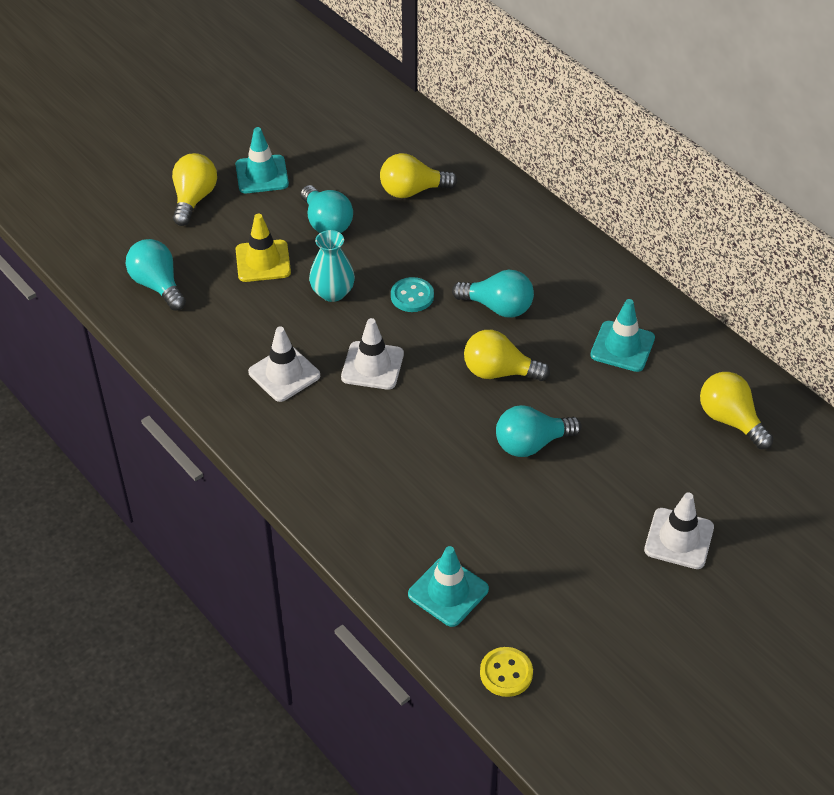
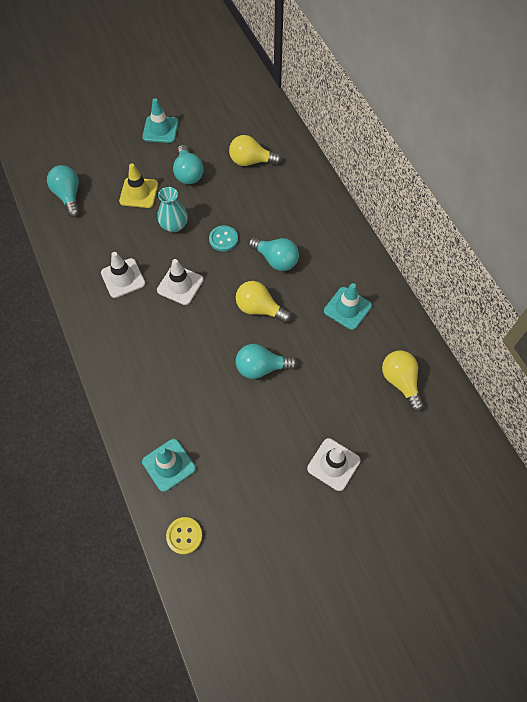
camera: 15 degrees right, 15 degrees up
yellow light bulb [172,153,217,226] -> none

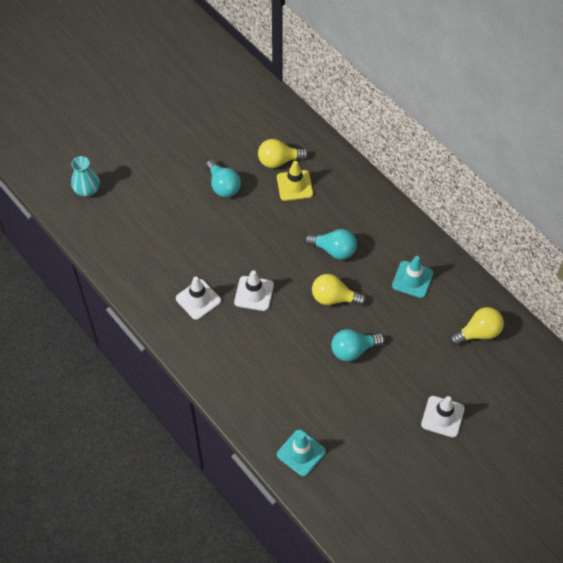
camera: 15 degrees left, 5 degrees down
turquoise light bulb [47,165,79,218] -> none
yellow traffic cone [119,164,158,208] -> yellow traffic cone moved to [277,161,313,201]
turquoise traffic cone [142,98,178,143] -> none
turquoise vase [157,187,188,232] -> turquoise vase moved to [71,156,100,197]
yellow button [166,517,202,555] -> none
turquoise button [209,226,238,252] -> none
yellow light bulb [382,351,424,411] -> yellow light bulb turned 105 degrees clockwise [450,307,504,346]

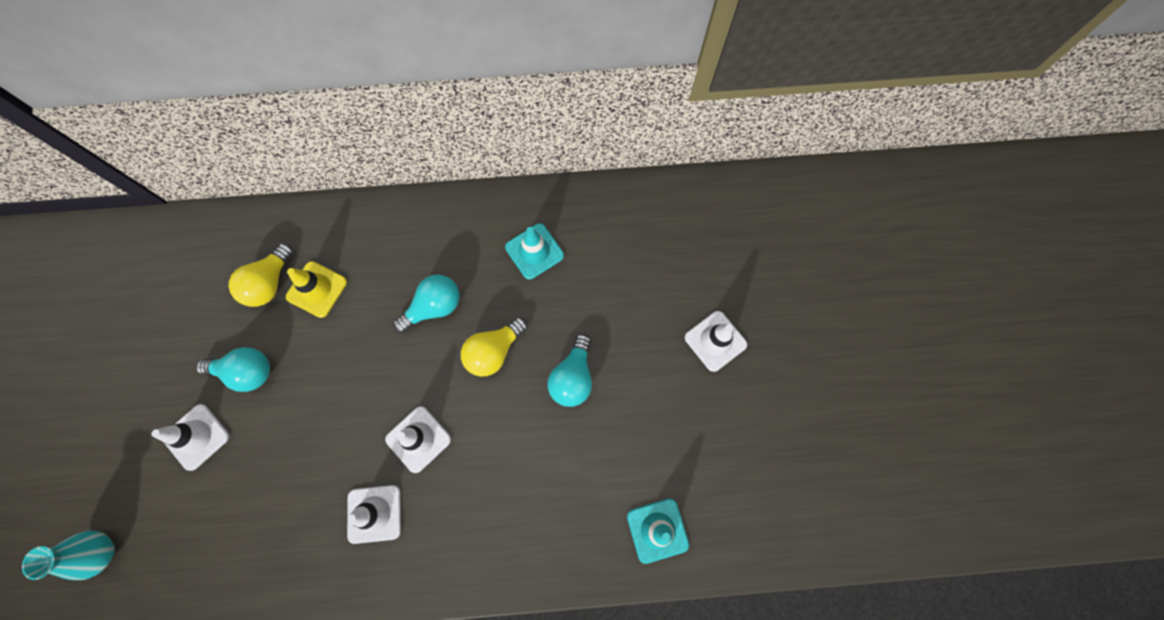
camera: 55 degrees left, 15 degrees up
yellow light bulb [450,307,504,346] -> none
none -> white traffic cone [151,404,229,471]

